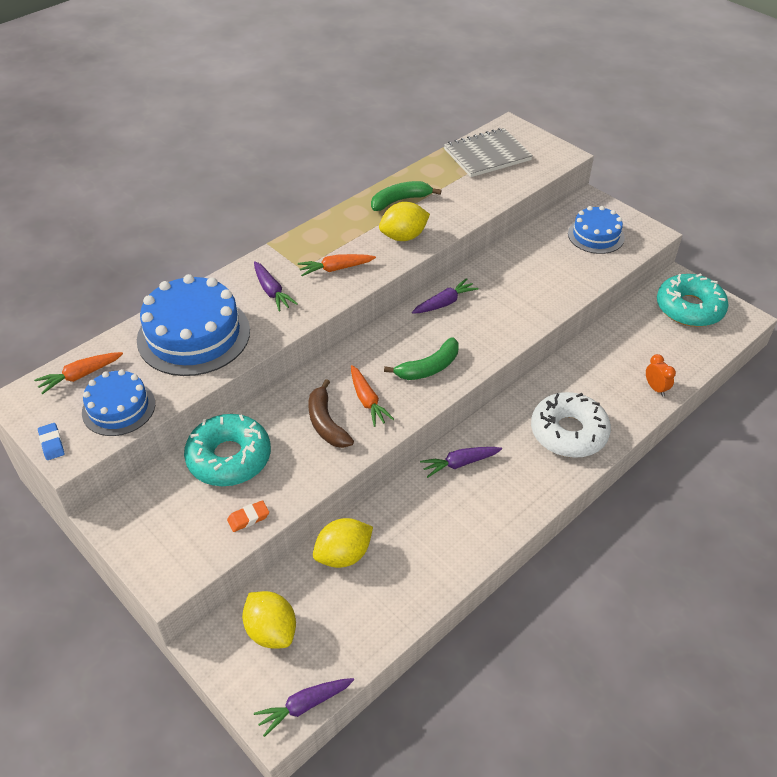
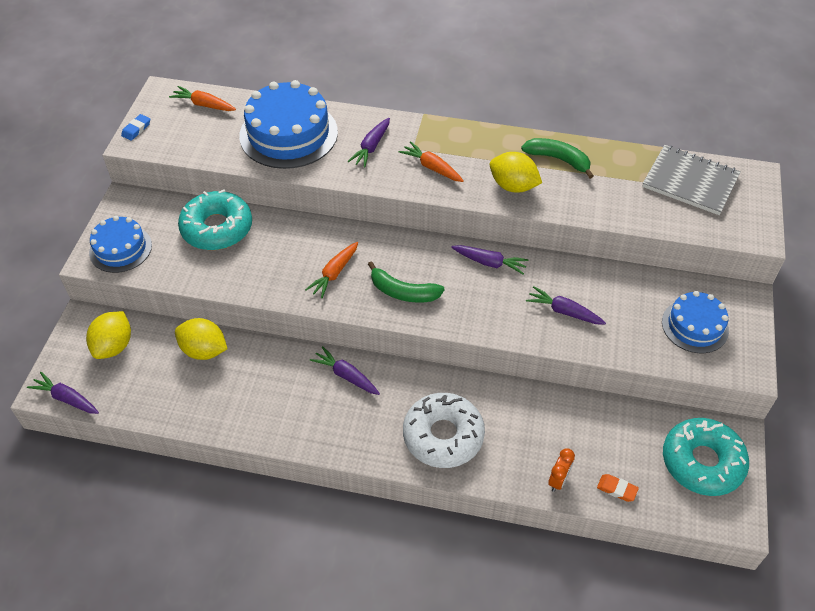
camera: 55 degrees right, 5 degrees up
blue cake [82,369,155,436] -> blue cake moved to [89,216,152,273]
orange eraser [227,500,269,532] -> orange eraser moved to [597,474,639,502]
brown banana [309,379,354,448] -> none
none -> purple carrot [526,286,606,325]

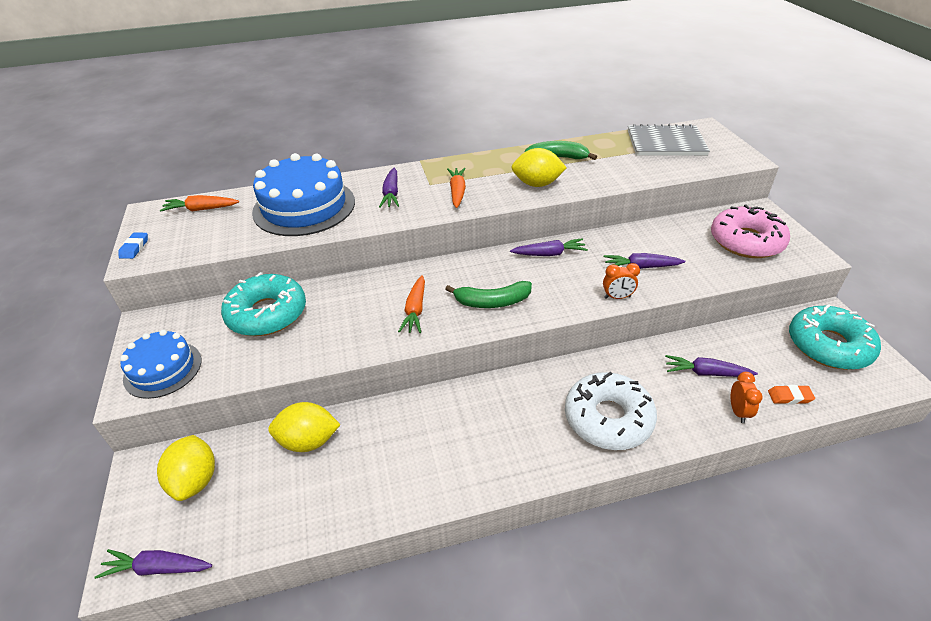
camera: 25 degrees left, 10 degrees down
purple carrot [310,346,380,395] -> purple carrot moved to [665,355,758,377]
orange carrot [399,141,464,182] -> orange carrot turned 75 degrees clockwise [447,168,466,208]
blue cake [662,291,729,353] -> pink donut [711,204,790,258]
none -> orange clock [603,263,640,299]

